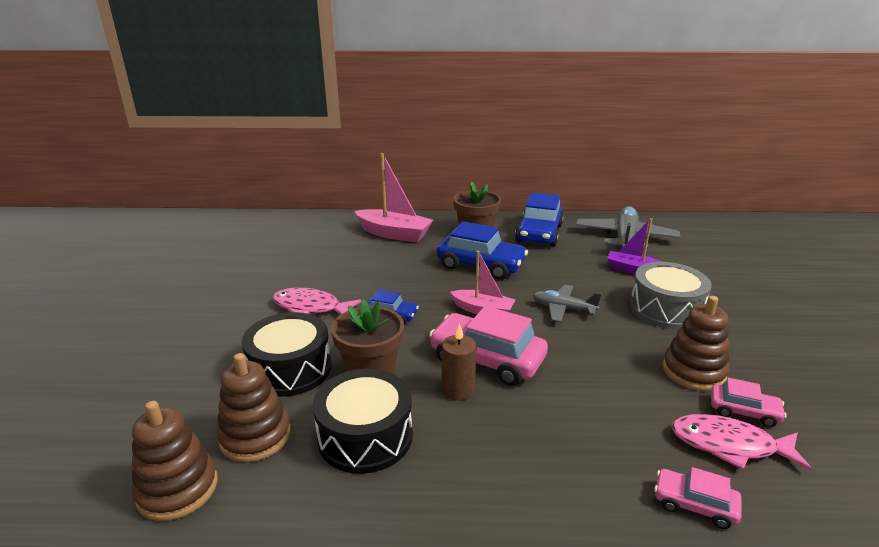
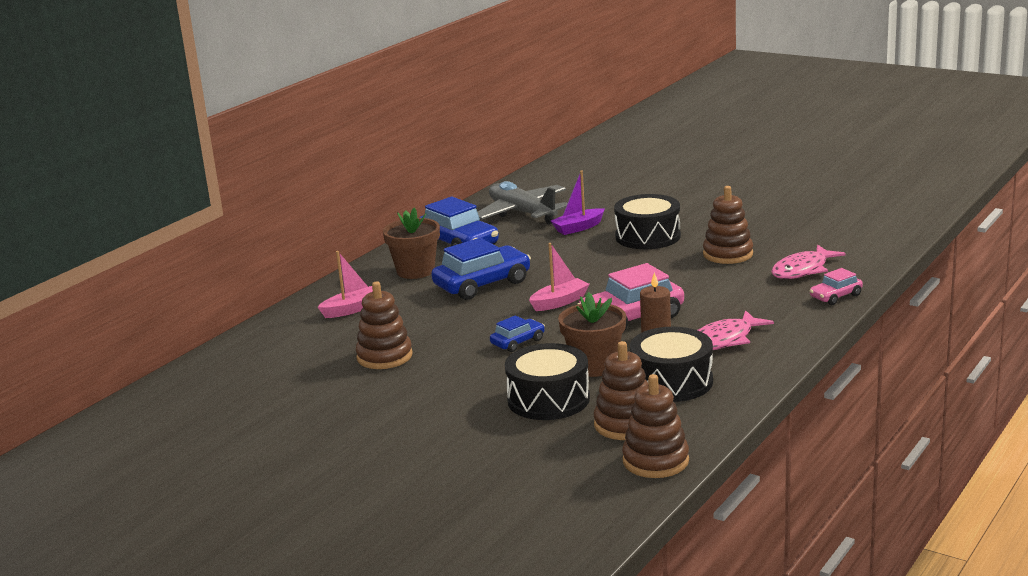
camera: 55 degrees left, 5 degrees down
pink fish [273,287,361,315] -> pink fish moved to [698,310,774,350]
pink boat [354,153,433,242] -> pink boat [318,251,373,318], size x0.63
grey plane [533,285,601,322] -> none
grey drum [630,262,711,329] -> black drum [614,194,681,249]
pink car [711,378,787,427] -> none
none -> brown stacking toy [356,281,413,369]

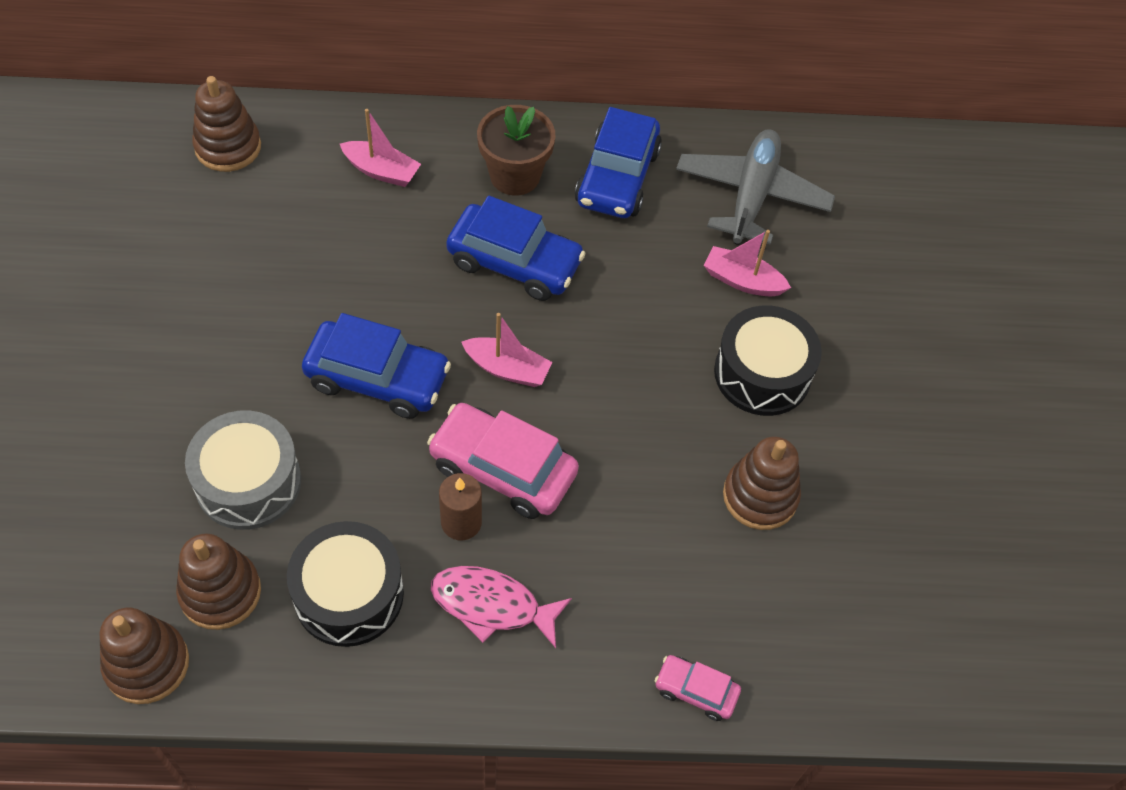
camera: 50 degrees right, 35 degrees up
brown stacking toy [356,281,413,369] -> brown stacking toy moved to [192,76,261,172]
blue car [490,315,545,352] -> blue car [302,313,451,419], size x1.91
black drum [505,343,590,420] -> grey drum [185,410,301,530]
purple boat [551,171,604,235] -> pink boat [704,230,791,296]
brown flower pot [558,292,626,377] -> none
pink fish [771,245,846,279] -> none

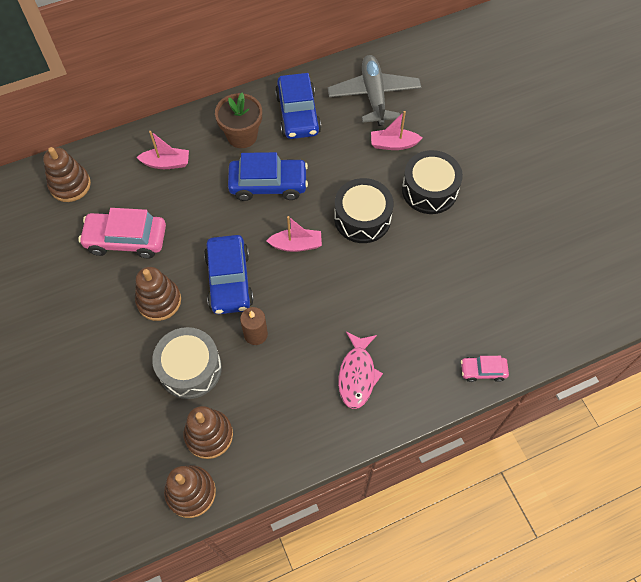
camera: 20 degrees left, 5 degrees up
black drum [287,521,404,647] -> black drum moved to [334,178,394,243]
blue car [302,313,451,419] -> blue car turned 90 degrees clockwise [204,235,254,314]
pink car [427,403,579,519] -> pink car moved to [79,208,166,259]
pink fish [431,566,572,648] -> pink fish turned 75 degrees counterclockwise [338,332,383,409]
brown candle [439,473,482,540] -> brown candle moved to [240,307,268,345]
brown stacking toy [723,437,801,530] -> brown stacking toy moved to [135,267,181,321]

